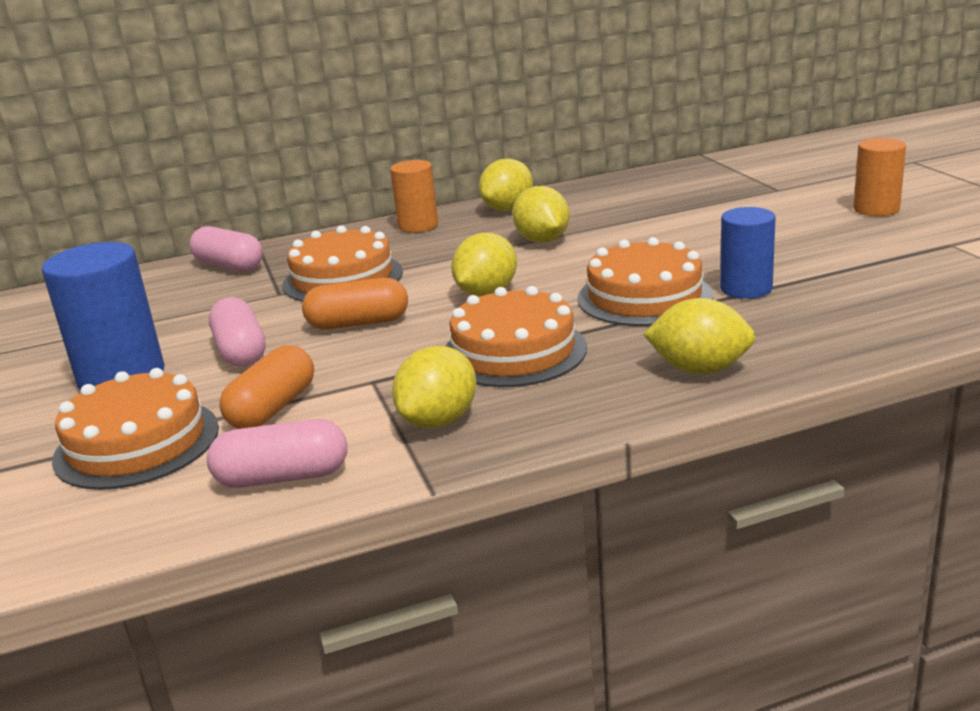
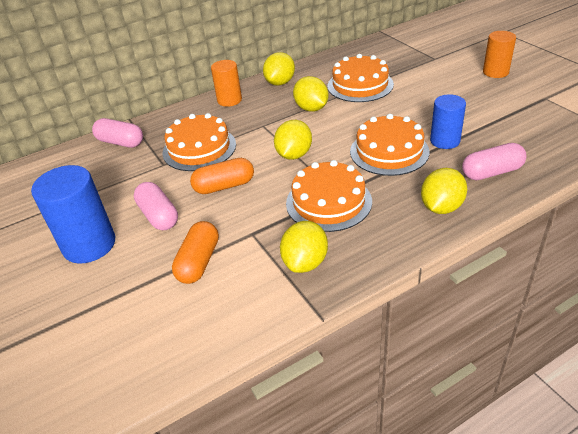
camera: 10 degrees left, 15 degrees up
orange cake [52,368,219,490] -> orange cake moved to [328,54,394,102]
pink capsule [207,419,347,488] -> pink capsule moved to [462,143,527,180]
yellow lemon [643,298,756,374] -> yellow lemon turned 60 degrees counterclockwise [421,168,467,214]

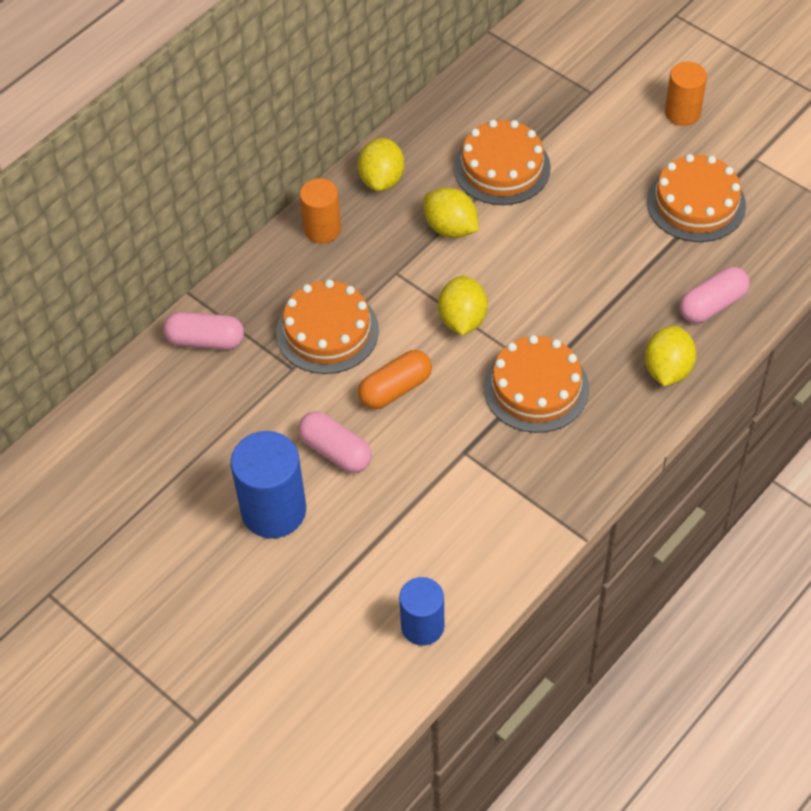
camera: 20 degrees left, 15 degrees up
orange capsule [172,221,219,284] -> none
yellow lemon [280,221,328,273] -> none
orange cake [350,114,429,176] -> orange cake moved to [647,154,746,242]
blue cylinder [430,94,466,149] -> blue cylinder moved to [399,577,444,646]

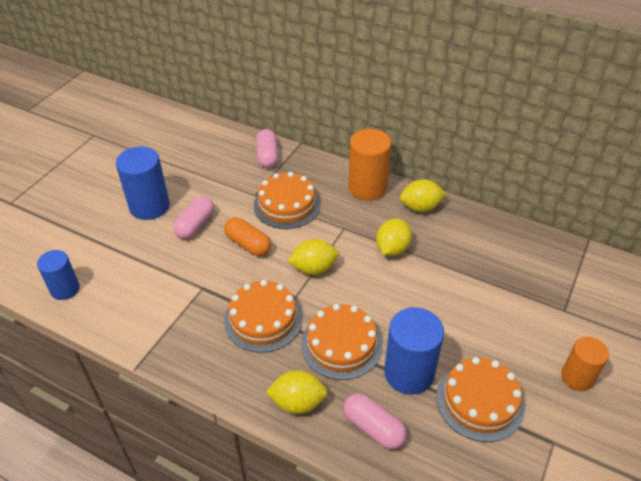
camera: 75 degrees right, 10 degrees down
orange cylinder [300,178,341,243] -> orange cylinder [348,129,391,201], size x1.57
orange cake [454,120,551,205] -> orange cake moved to [301,304,382,380]
none -> blue cylinder [384,308,444,394]

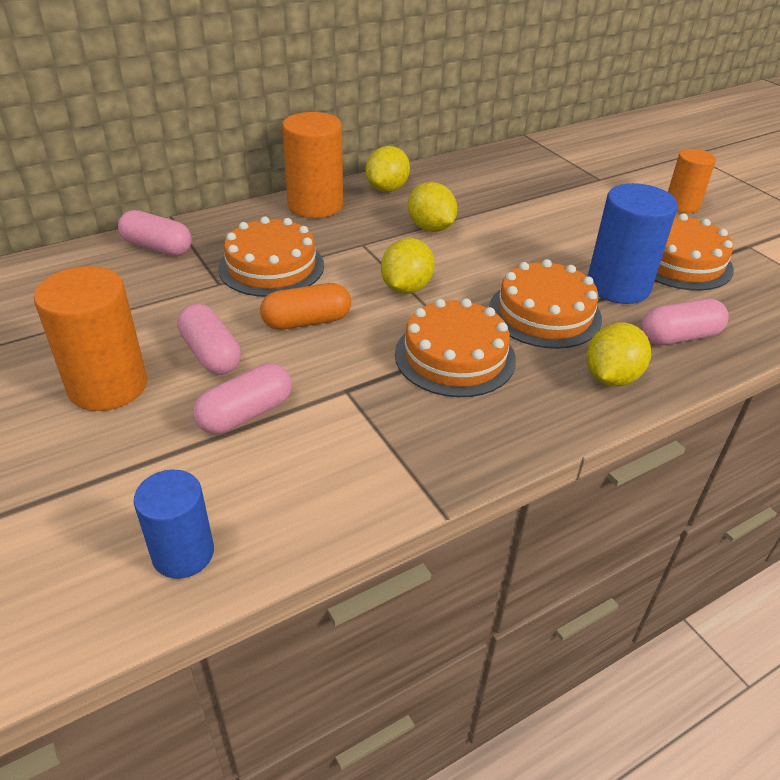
camera: 60 degrees left, 5 degrees down
blue cylinder [116,147,170,220] -> orange cylinder [34,266,147,411]
none -> pink capsule [193,363,292,434]

